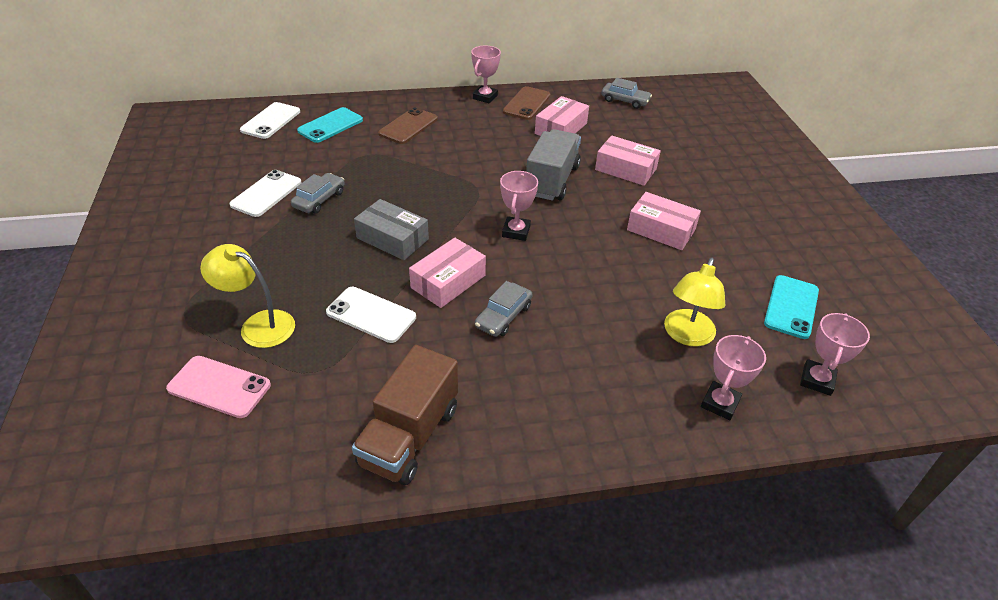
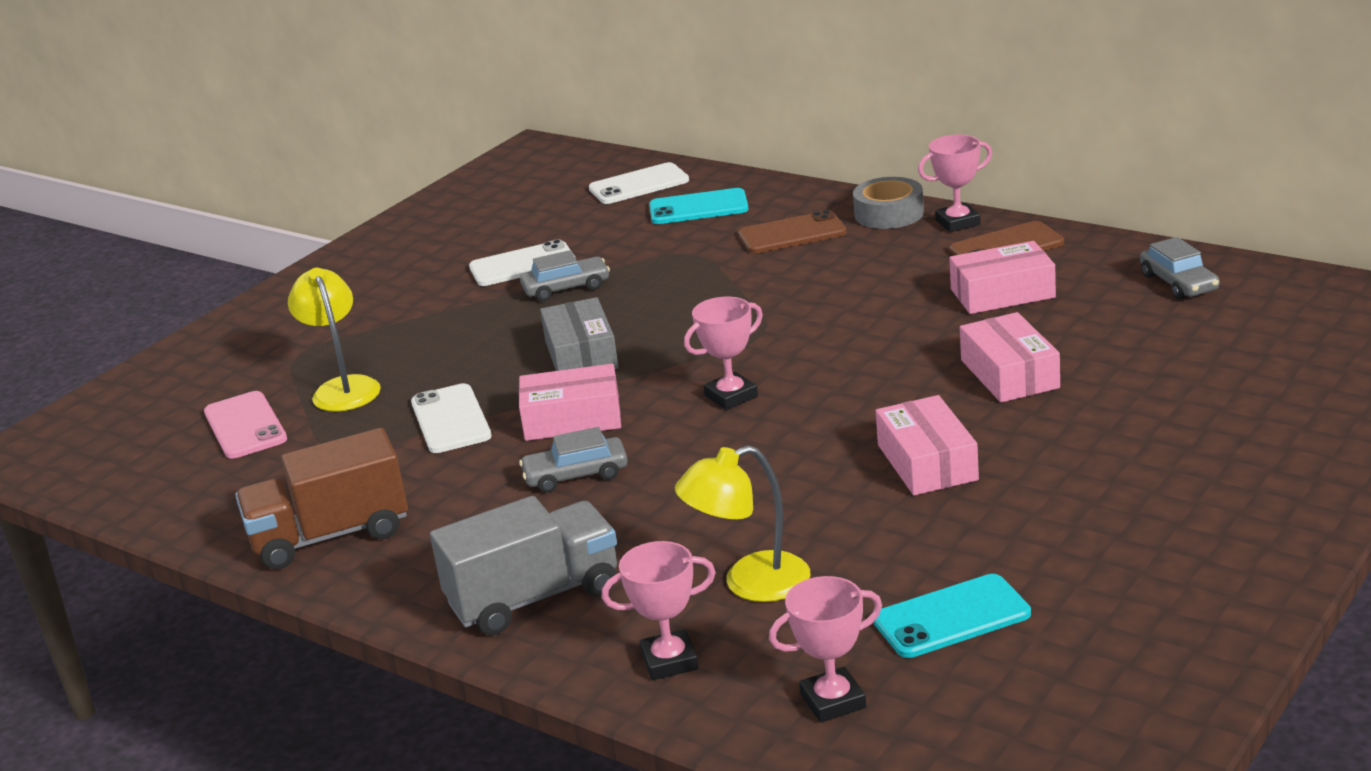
camera: 50 degrees right, 15 degrees down
grey truck [526,129,581,201] -> grey truck moved to [430,496,617,635]
none -> grey tape [853,177,924,229]

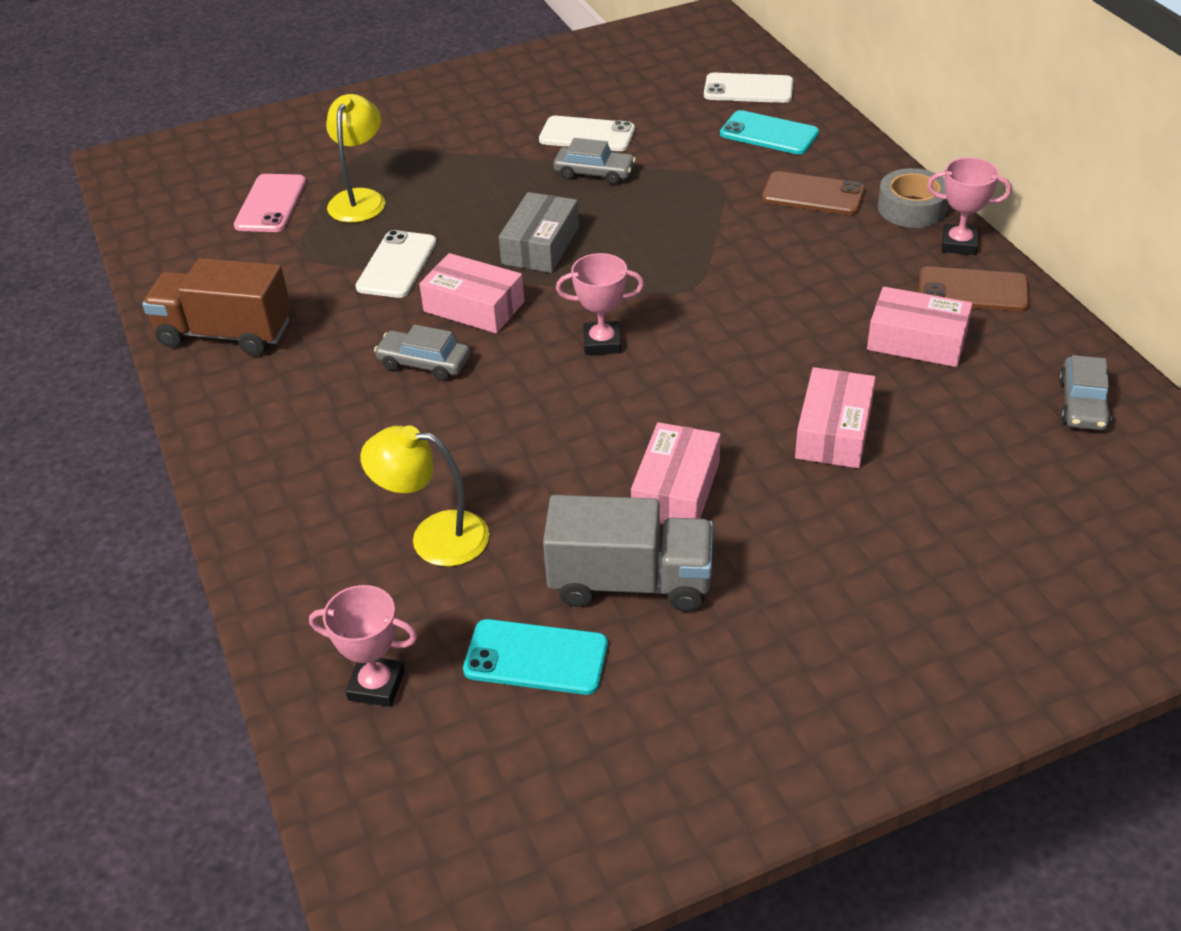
camera: 30 degrees right, 15 degrees up
grey truck [430,496,617,635] -> grey truck moved to [543,495,713,612]
pink trophy [602,541,716,680] -> none

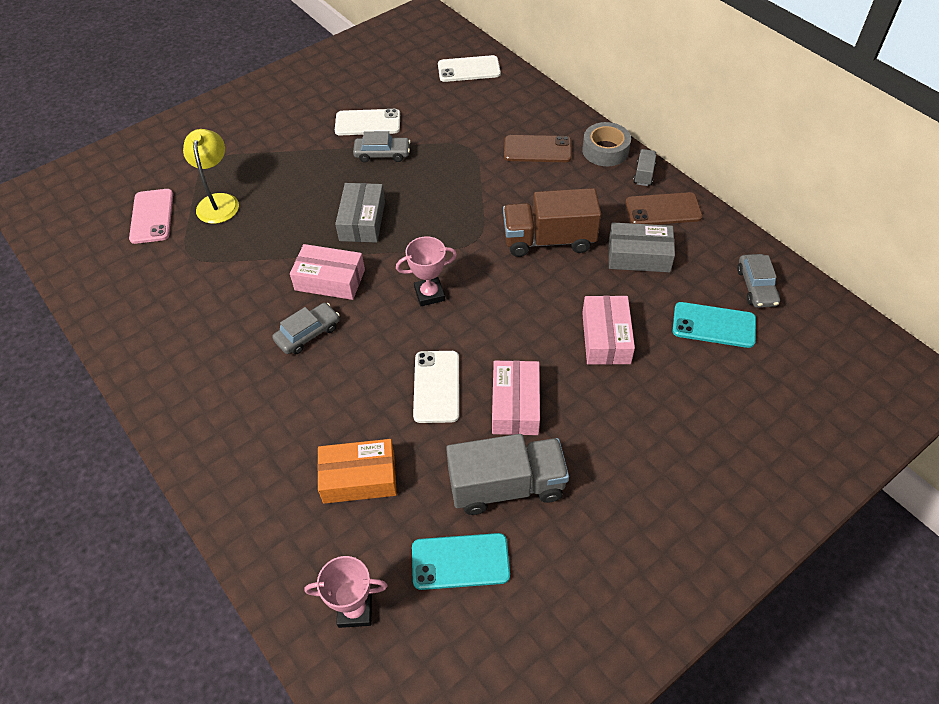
camera: 15 degrees left, 10 degrees up
brown truck [142,258,291,356] -> brown truck moved to [503,188,601,257]
white phone [355,230,437,298] -> white phone moved to [413,351,459,423]
yellow lamp [360,426,490,566] -> orange box [317,439,397,504]
grey car [374,325,470,381] -> grey car turned 135 degrees clockwise [272,303,340,354]
turquoise phone [720,110,819,155] -> turquoise phone moved to [672,302,756,348]
pink box [867,287,973,367] -> grey box [608,222,675,272]
pink trophy [927,158,1012,255] -> grey truck [633,149,656,186]

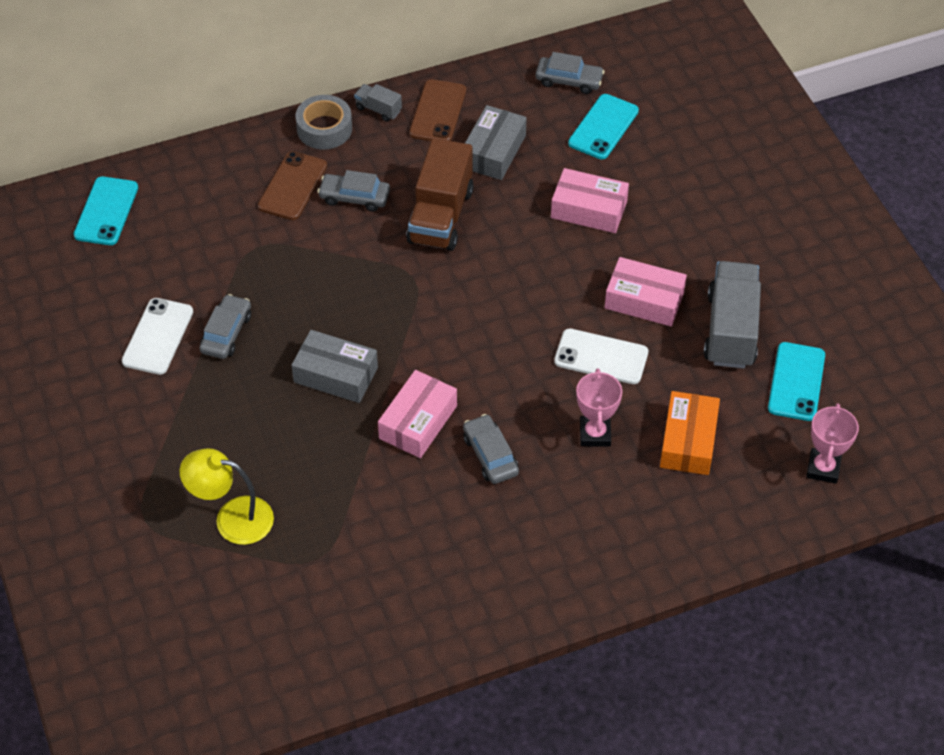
camera: 75 degrees left, 0 degrees up
pink phone [129,189,173,244] -> none
pink trophy [396,237,457,306] -> pink trophy moved to [576,368,622,447]
white phone [438,55,501,82] -> turquoise phone [74,176,138,245]
none -> grey car [317,170,390,212]

